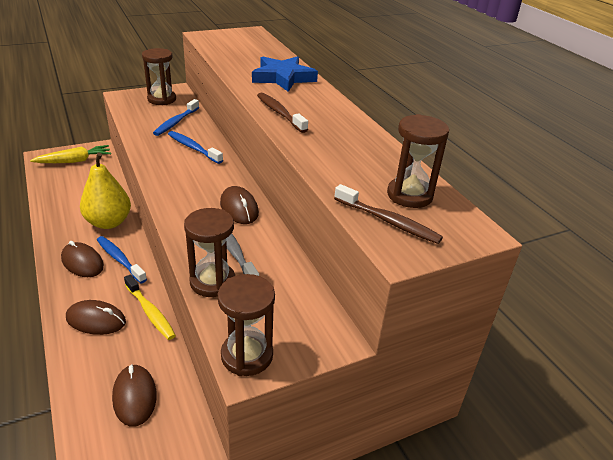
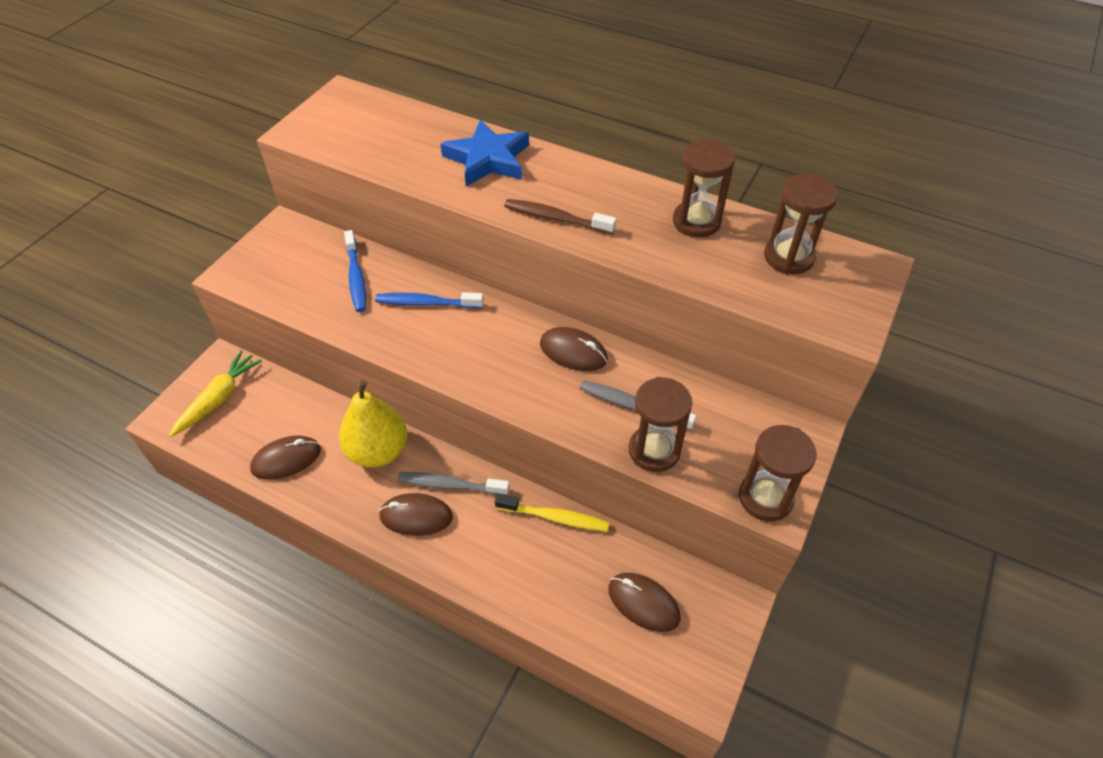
camera: 35 degrees left, 15 degrees up
brown mouse [66,300,126,335] -> brown mouse moved to [250,436,321,480]
blue toothbrush [97,236,147,283] -> grey toothbrush [398,472,510,496]
brown hourglass [142,48,176,105] -> brown hourglass moved to [673,139,735,238]
brown toothbrush [334,184,443,244] -> none

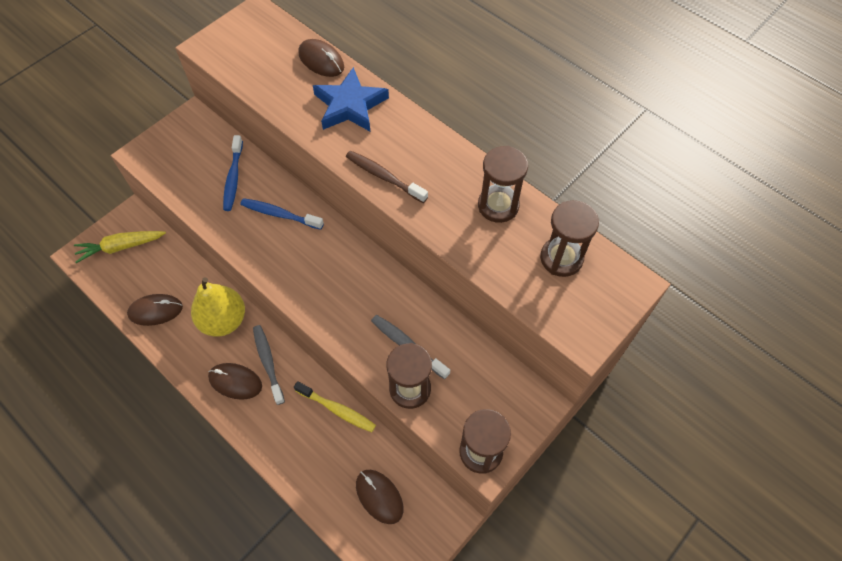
camera: 15 degrees right, 10 degrees up
yellow carrot [169,350,262,437] -> yellow carrot turned 150 degrees counterclockwise [74,231,166,263]
grey toothbrush [398,472,510,496] -> grey toothbrush turned 45 degrees clockwise [253,325,285,405]
brown mouse [540,327,608,371] -> brown mouse moved to [298,39,344,77]

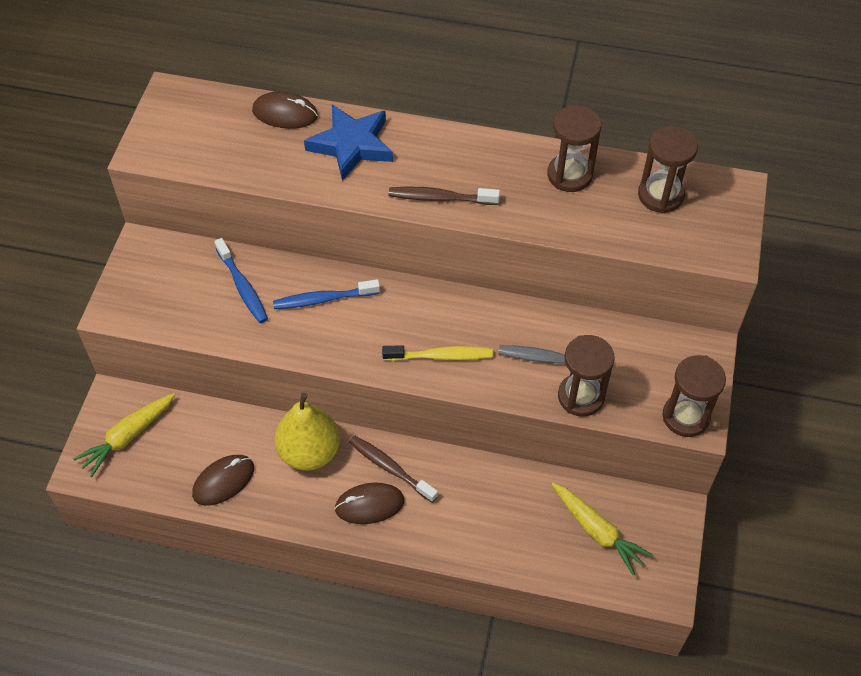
camera: 30 degrees left, 5 degrees down
grey toothbrush [253,325,285,405] -> brown toothbrush [349,435,438,503]
yellow toothbrush [294,381,376,432] -> yellow toothbrush moved to [382,345,493,361]
brown mouse [356,470,403,524] -> yellow carrot [552,483,653,575]

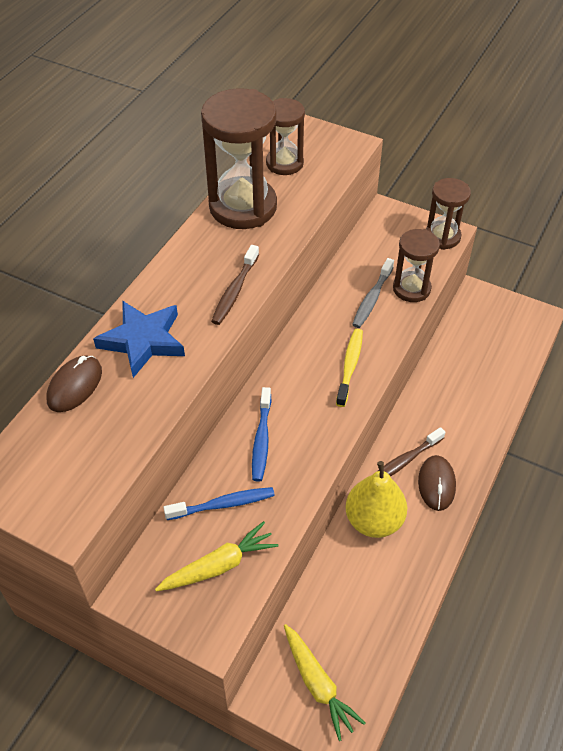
camera: 75 degrees left, 5 degrees down
brown mouse [192,455,254,506] -> none
brown hourglass [547,105,602,192] -> brown hourglass [201,88,277,229], size x1.72
yellow carrot [552,483,653,575] -> yellow carrot moved to [155,521,279,591]

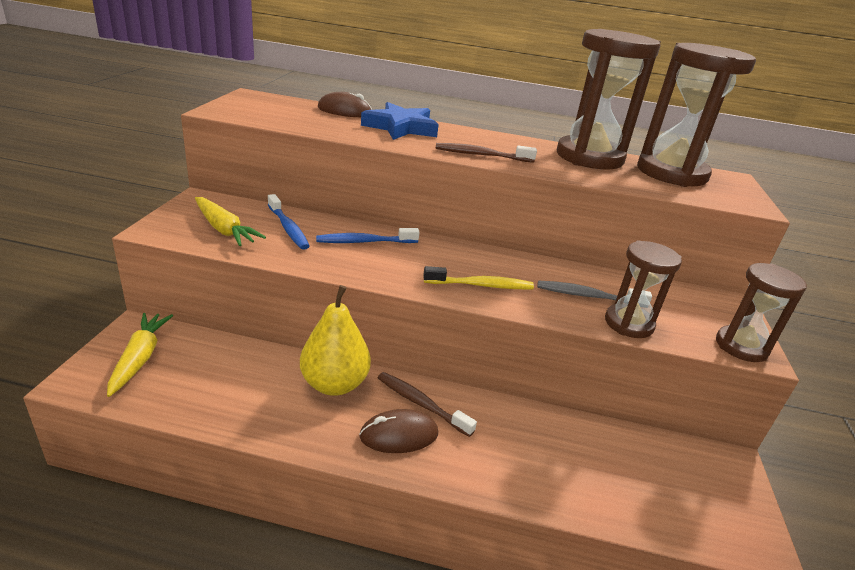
camera: 70 degrees right, 20 degrees down
brown hourglass [266,98,305,175] -> brown hourglass [637,43,756,187], size x1.72
yellow carrot [284,624,365,741] -> yellow carrot turned 135 degrees clockwise [107,313,173,397]

